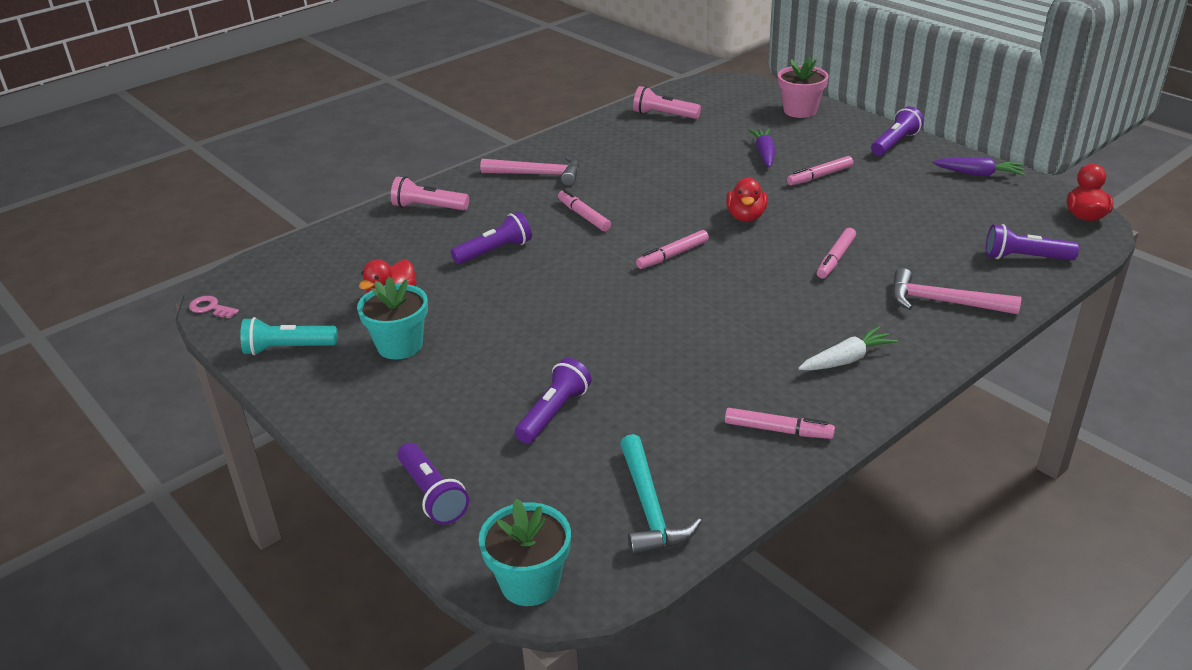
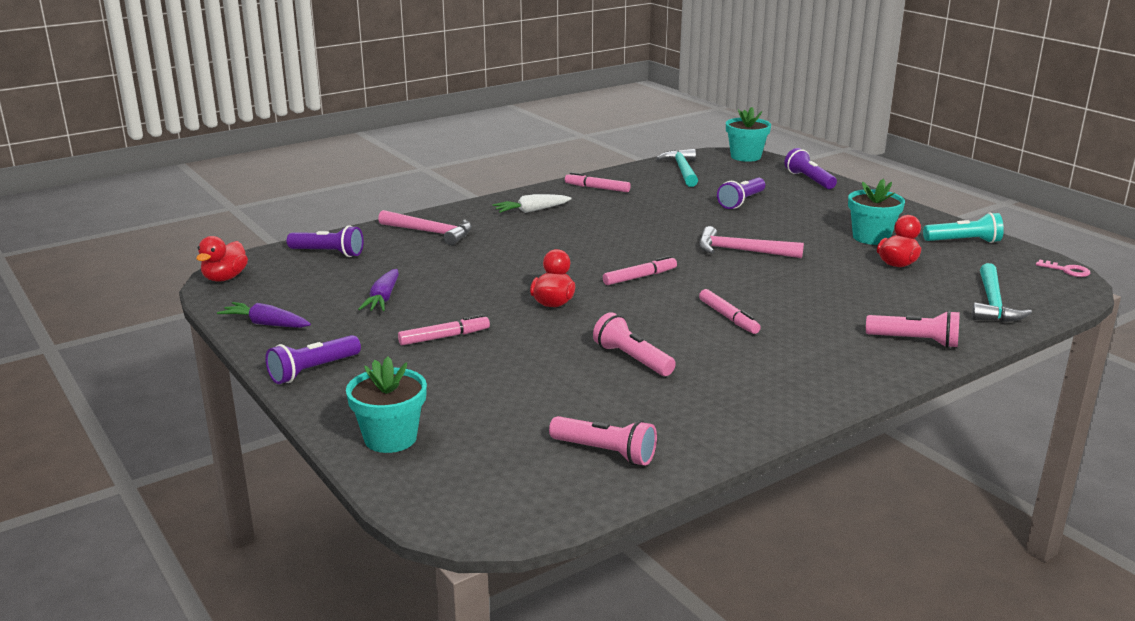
camera: 175 degrees left, 10 degrees down
purple flashlight [451,212,532,264] -> none
pink hammer [480,156,579,186] -> pink hammer moved to [699,226,804,258]
purple carrot [748,128,775,167] -> purple carrot moved to [358,269,399,311]
pink flower pot [778,56,829,118] -> turquoise flower pot [346,357,427,453]
pink marker [817,228,856,279] -> none
none -> pink flashlight [593,312,676,376]
none -> turquoise hammer [971,263,1032,322]

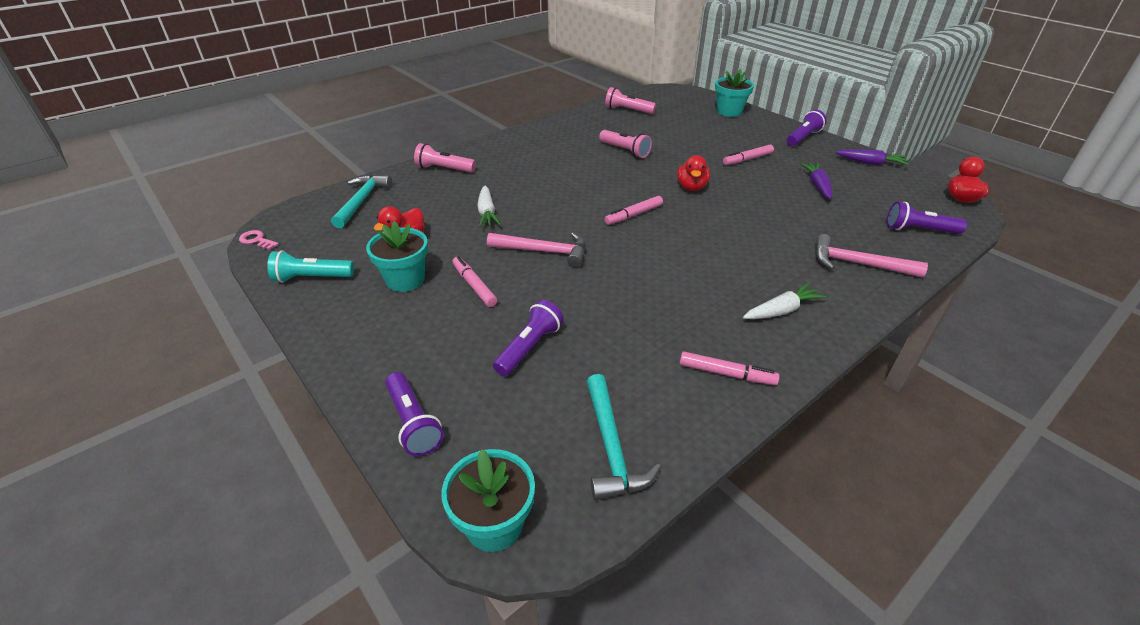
camera: 175 degrees right, 15 degrees up
pink marker [699,289,761,334] -> pink marker moved to [453,256,497,307]
none -> white carrot [477,186,501,227]

